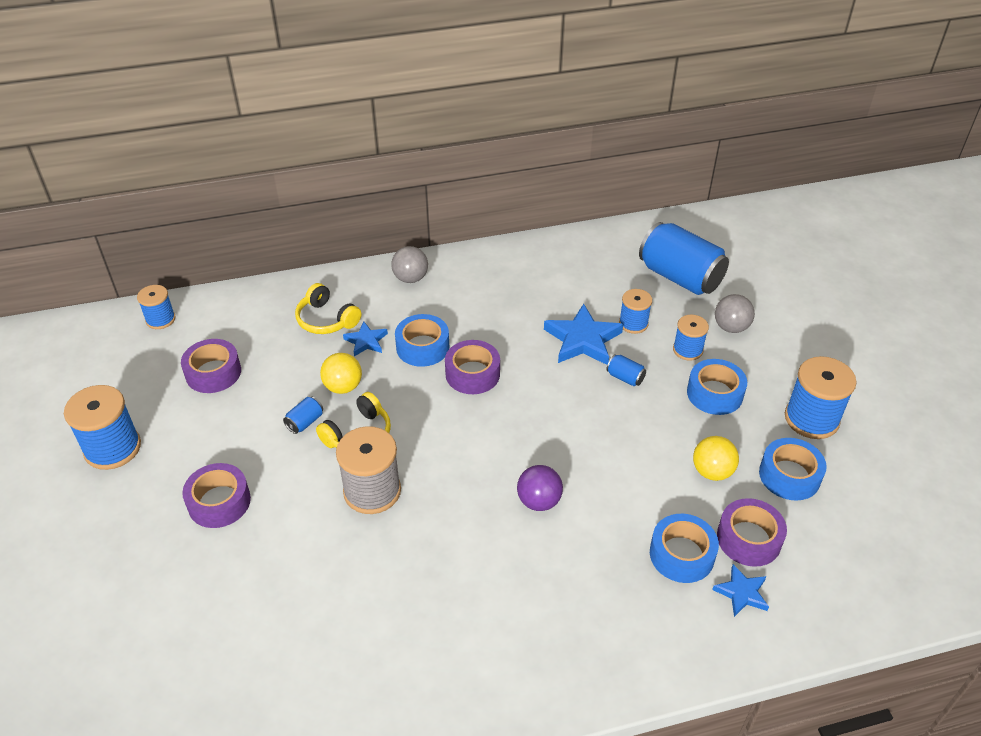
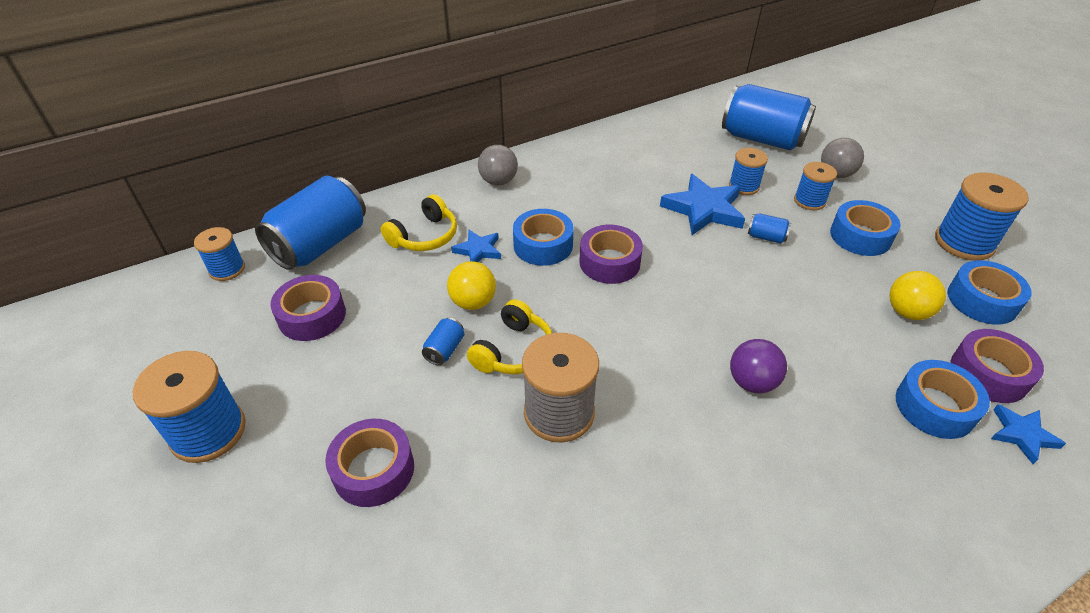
camera: 15 degrees left, 0 degrees up
yellow headphones [295,283,361,334] -> yellow headphones turned 75 degrees counterclockwise [381,194,457,251]
none -> blue can [255,176,366,270]

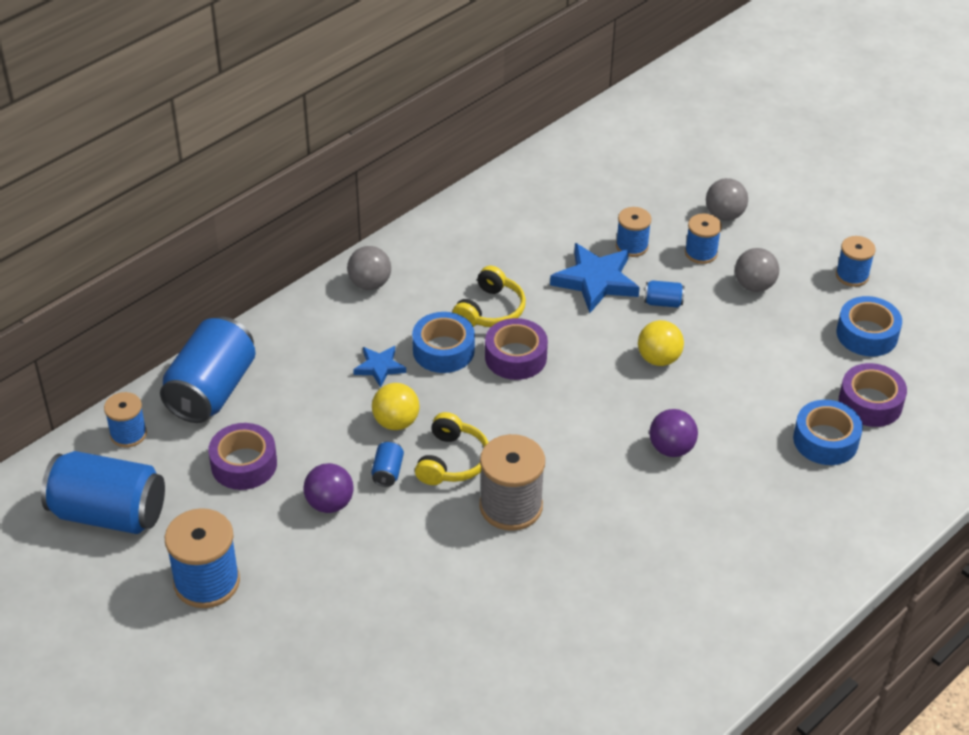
camera: 15 degrees left, 0 degrees up
purple tape [325,419,414,507] -> none
yellow headphones [381,194,457,251] -> yellow headphones moved to [452,266,526,327]
blue can [722,84,816,151] -> blue can moved to [41,451,165,534]
blue tape [830,200,900,256] -> grey ball [735,248,779,292]
yellow ball [889,271,946,320] -> yellow ball moved to [638,320,684,366]
blue spool [935,172,1029,261] -> blue spool [836,236,876,287], size x0.60
blue star [991,404,1066,464] -> none
none -> purple ball [303,463,354,513]

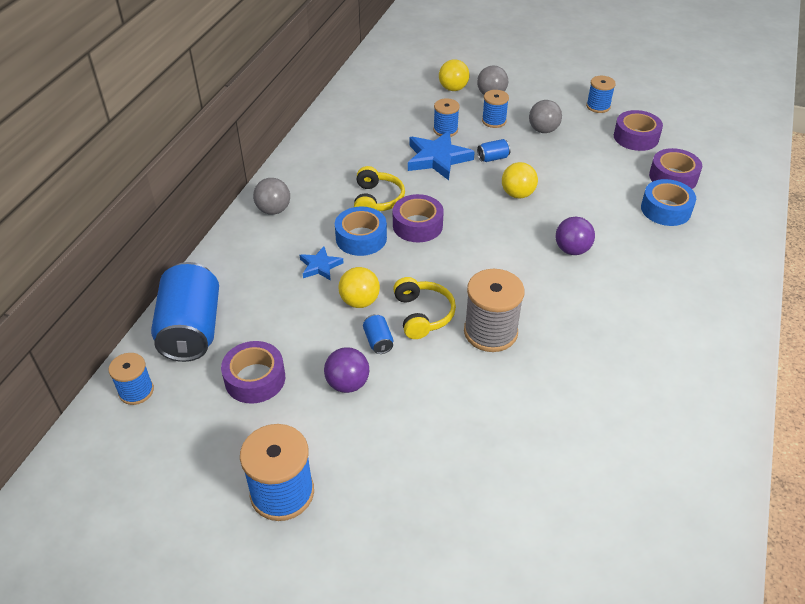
camera: 25 degrees left, 0 degrees up
blue can [41,451,165,534] -> none
blue tape [837,296,902,356] -> purple tape [614,110,663,151]
none -> yellow ball [439,59,469,91]

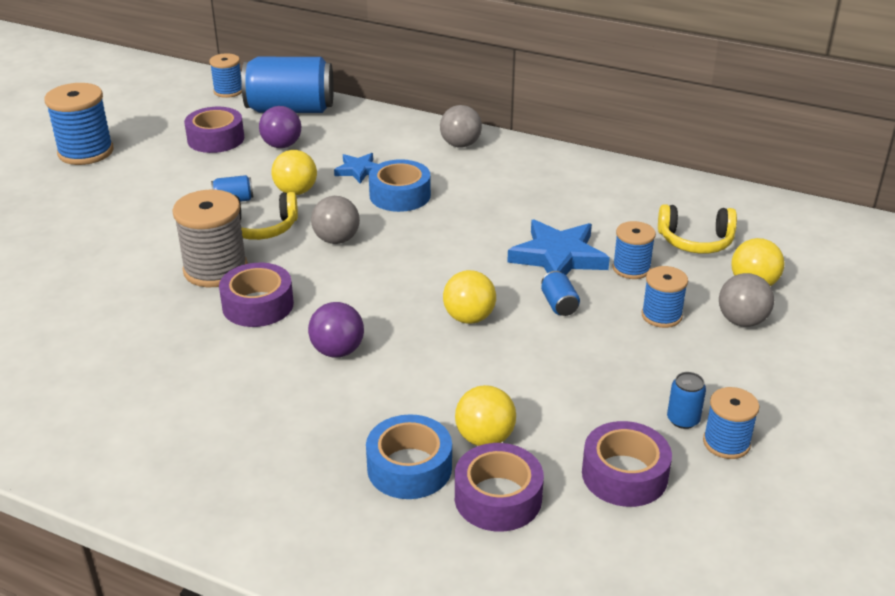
camera: 95 degrees right, 10 degrees down
purple ball [324,347,369,393] -> purple ball moved to [259,106,301,148]
yellow headphones [354,166,405,211] -> yellow headphones moved to [658,204,737,254]
purple tape [393,194,444,242] -> purple tape moved to [219,263,294,327]
grey ball [529,100,562,133] -> grey ball moved to [311,196,360,244]
none -> yellow ball [455,385,516,446]
none -> blue can [667,372,706,429]

